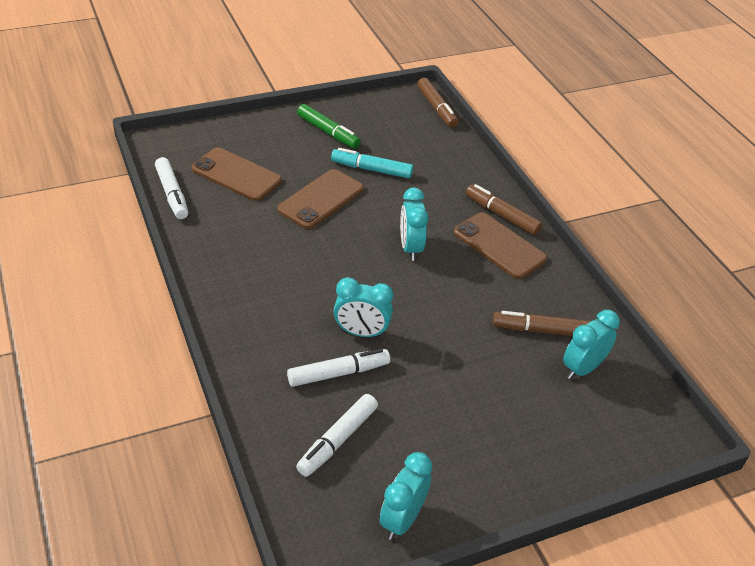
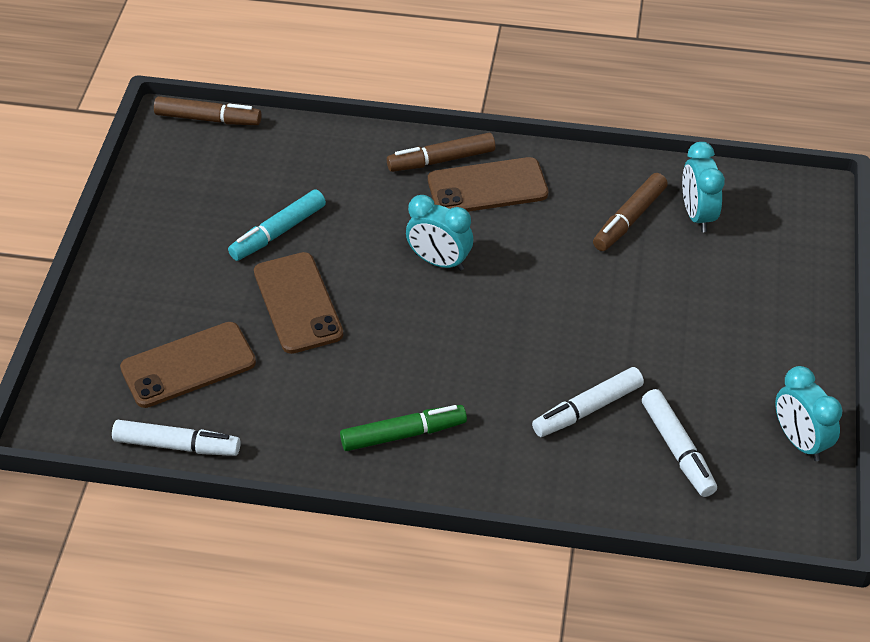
camera: 55 degrees left, 5 degrees up
white marker [287,349,390,387] -> white marker turned 135 degrees counterclockwise [532,367,644,437]
green marker [297,104,361,149] -> green marker moved to [340,405,467,451]
turquoise clock [333,277,393,338] -> none

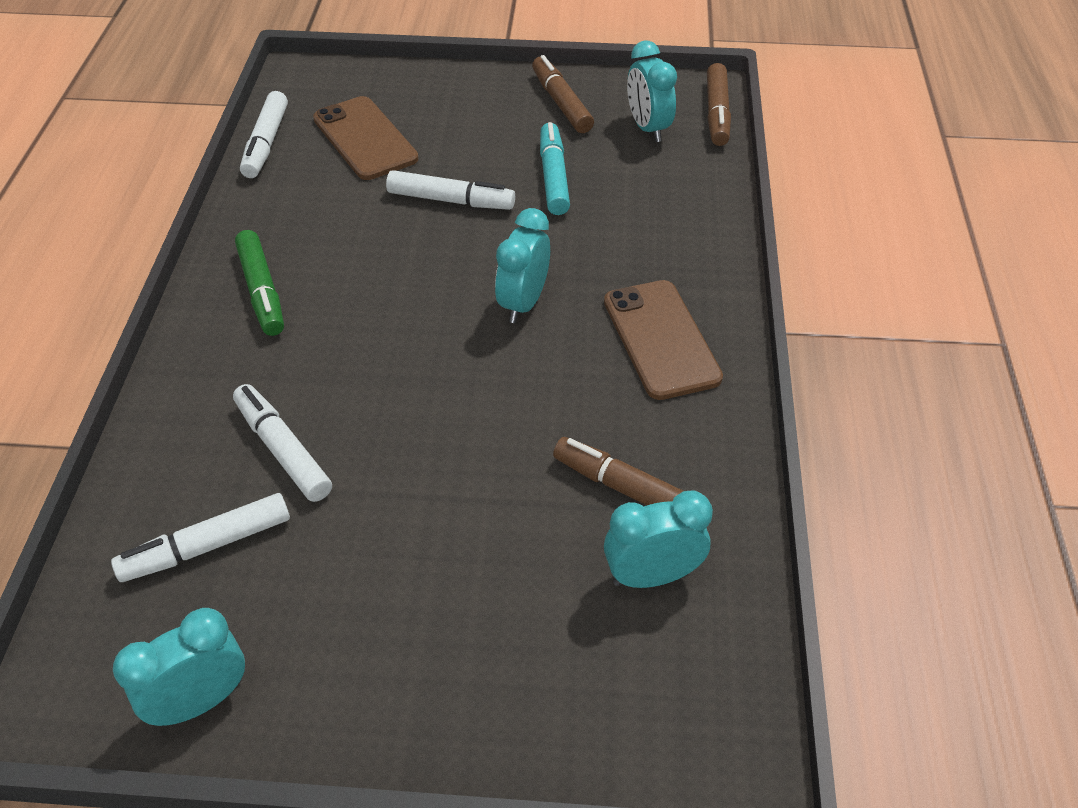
camera: 85 degrees right, 0 degrees up
turquoise marker [228,189,326,261] -> turquoise marker turned 45 degrees clockwise [540,122,570,215]
brown phone [254,252,343,354] -> white marker [386,170,515,210]
brown marker [387,133,495,172] -> brown marker moved to [532,55,594,133]
none -> turquoise clock [627,41,677,142]

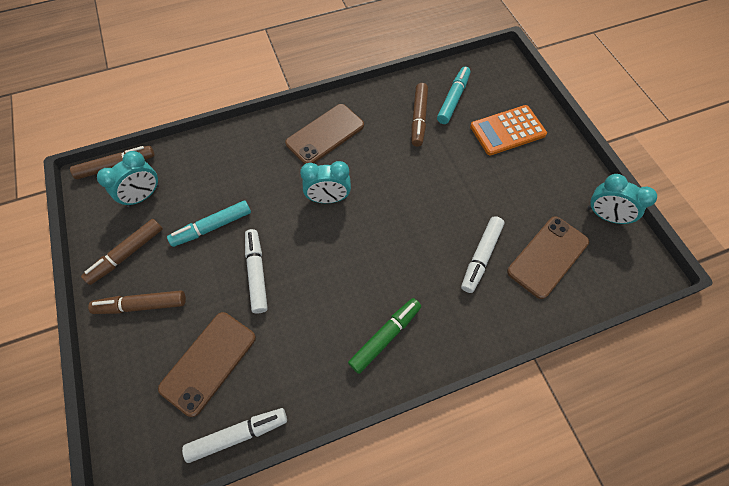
camera: 115 degrees left, 15 degrees up
white marker [111,493,290,582] -> brown phone [507,216,589,299]
turquoise clock [604,491,713,588] -> turquoise marker [437,67,471,124]
none -> brown marker [88,290,186,314]
none -> orange calculator [470,105,547,156]

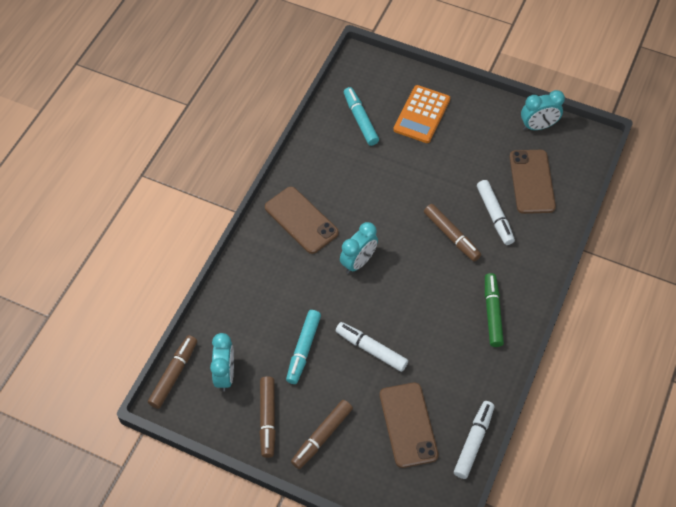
camera: 45 degrees left, 5 degrees down
brown phone [285,104,364,164] -> brown phone turned 45 degrees counterclockwise [265,187,339,254]
brown marker [411,83,428,147] -> brown marker moved to [424,204,481,261]

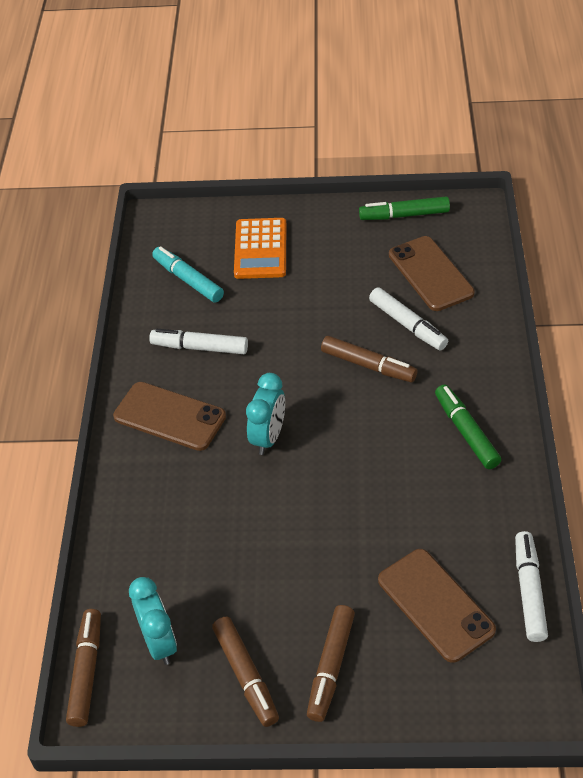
camera: 20 degrees left, 10 degrees down
turquoise marker [286,310,321,384] -> none
white marker [336,322,408,372] -> white marker moved to [149,329,248,354]
turquoise clock [521,90,565,130] -> green marker [359,196,450,220]

